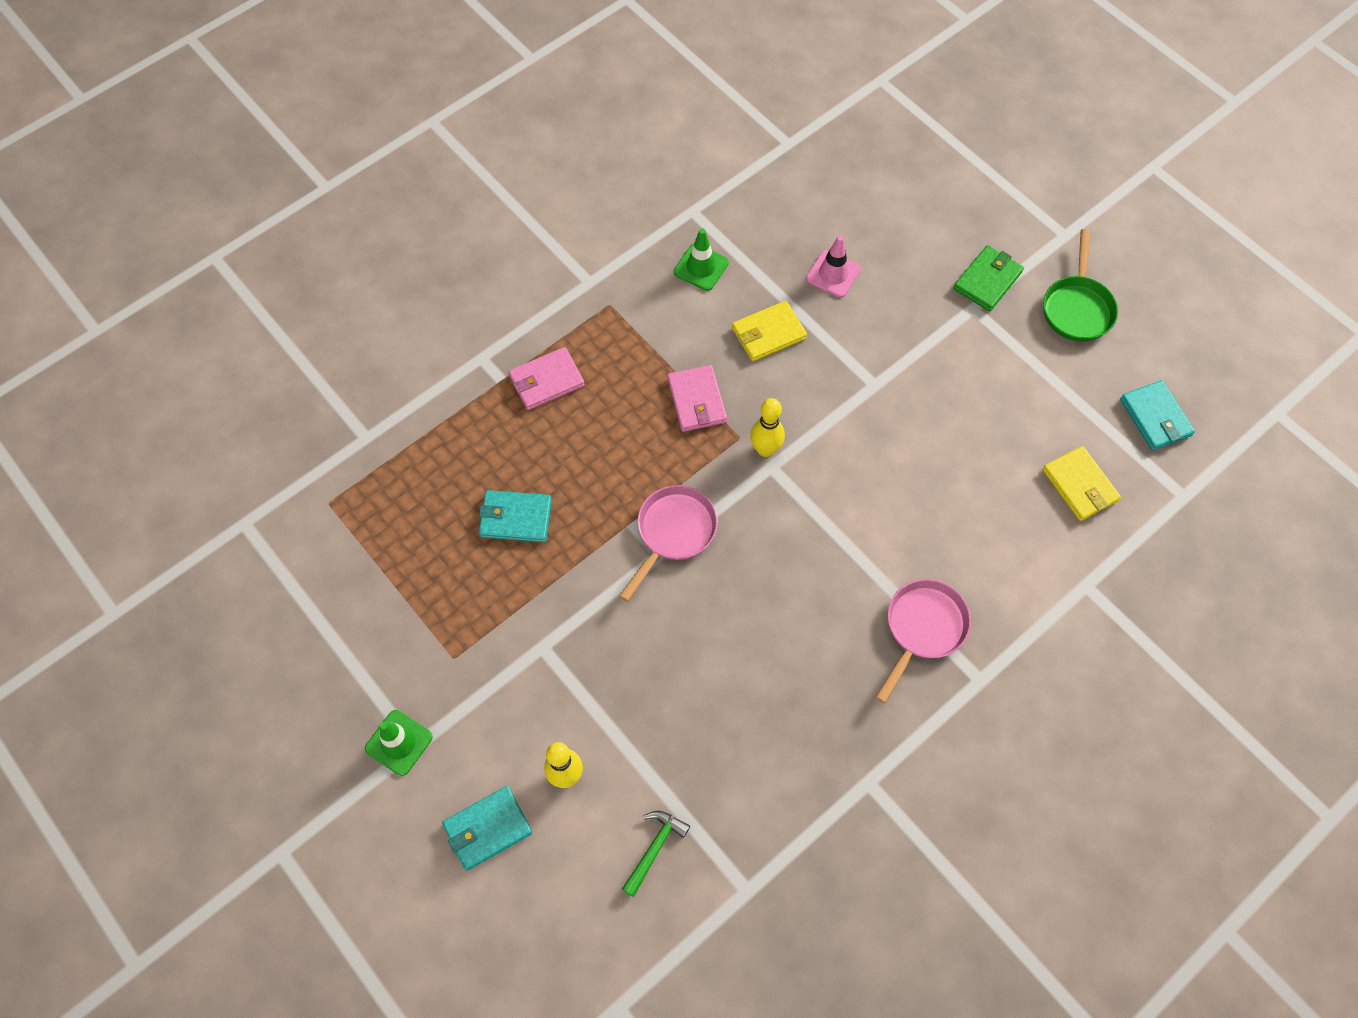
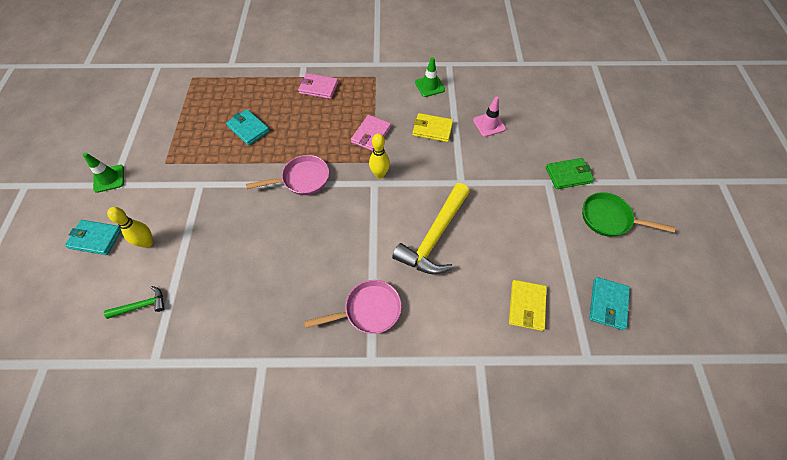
camera: 40 degrees right, 5 degrees down
green pan [1043,229,1118,342] -> green pan turned 60 degrees clockwise [582,192,675,237]
none -> yellow hammer [392,183,470,275]

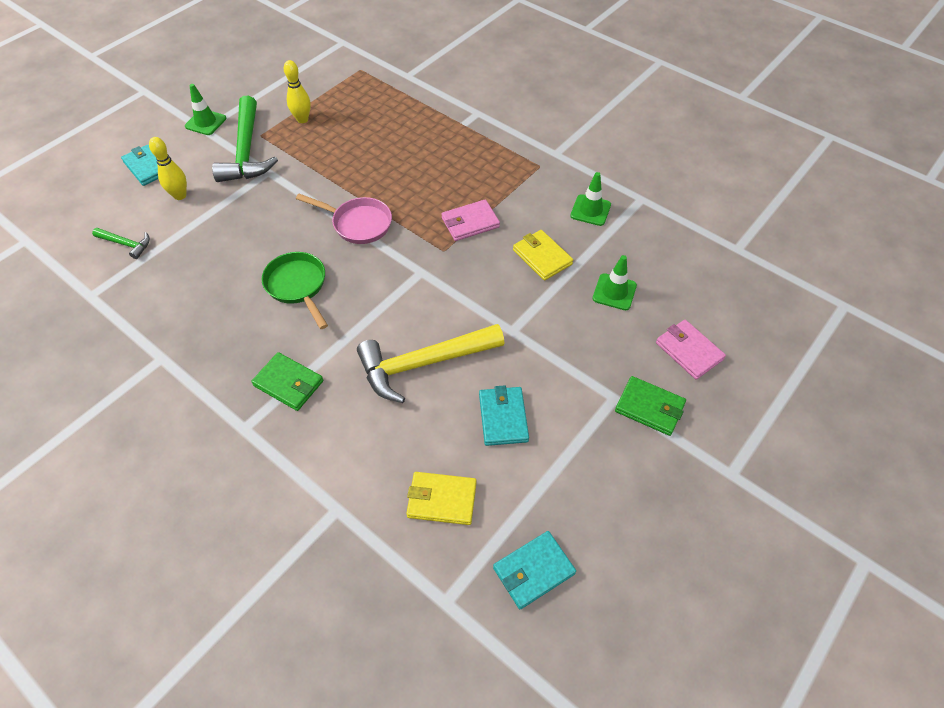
camera: 40 degrees right, 5 degrees down
turquoise wallet [226,109,270,145] -> turquoise wallet moved to [479,385,529,446]
pink wallet [298,73,338,99] -> pink wallet moved to [656,320,726,380]
pink pan [304,280,401,334] -> green wallet [251,352,323,411]
yellow bowling pin [369,133,390,178] -> yellow bowling pin moved to [284,60,311,123]
pink traffic cone [473,97,506,137] -> green traffic cone [593,255,637,310]
yellow wallet [509,280,547,331] -> yellow wallet turned 45 degrees clockwise [406,472,476,525]
green pan [582,192,675,237] -> green pan moved to [262,252,328,329]
none -> green hammer [212,95,278,182]

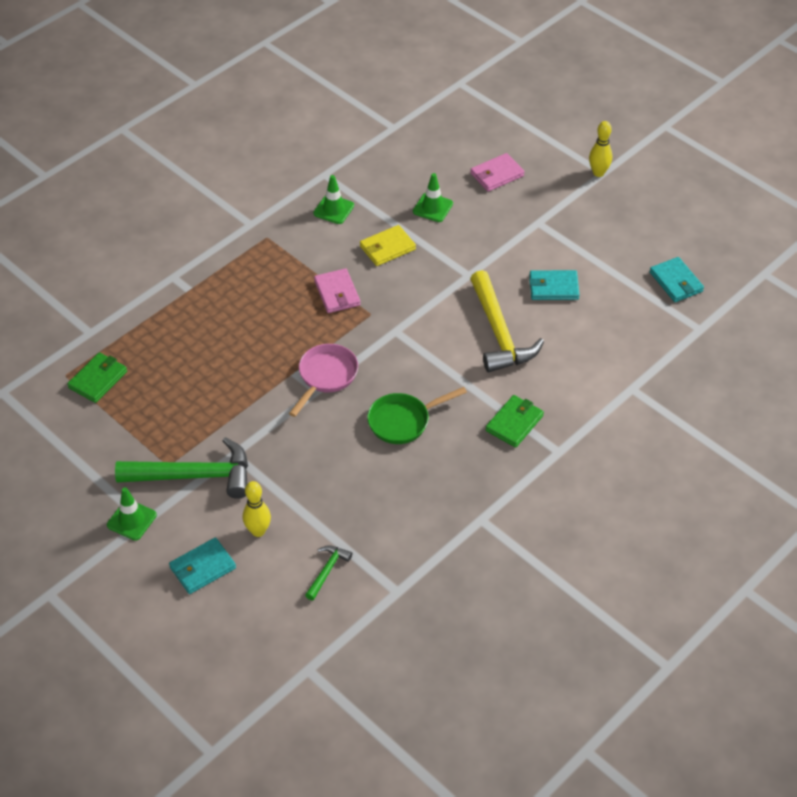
camera: 85 degrees left, 5 degrees down
yellow bowling pin [284,60,311,123] -> yellow bowling pin moved to [589,121,612,177]
yellow wallet [406,472,476,525] -> none
green wallet [615,376,686,436] -> green wallet moved to [67,352,127,403]

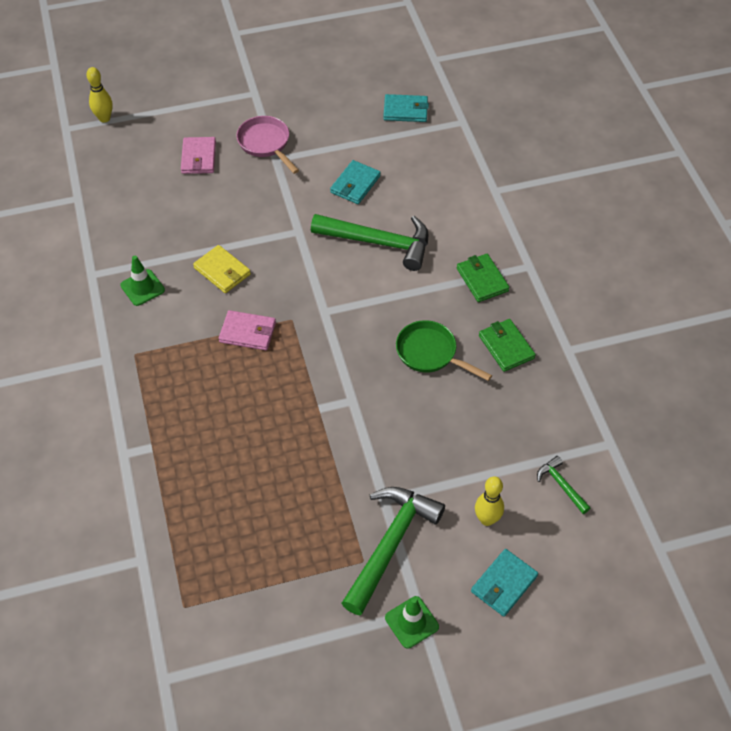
camera: 60 degrees left, 5 degrees up
green wallet [67,352,127,403] -> green wallet moved to [479,319,536,372]
turquoise wallet [169,538,236,594] -> turquoise wallet turned 45 degrees clockwise [471,549,538,617]
pink pan [289,344,358,417] -> pink pan moved to [236,116,299,174]
yellow wallet [360,225,416,266] -> yellow wallet turned 45 degrees counterclockwise [193,245,251,293]
green pan [367,387,467,444] -> green pan turned 120 degrees clockwise [396,320,492,381]
green traffic cone [413,173,453,222] -> none
yellow hammer [470,270,544,372] -> green hammer [311,214,428,271]
yellow bowling pin [589,121,612,177] -> yellow bowling pin moved to [86,67,113,123]

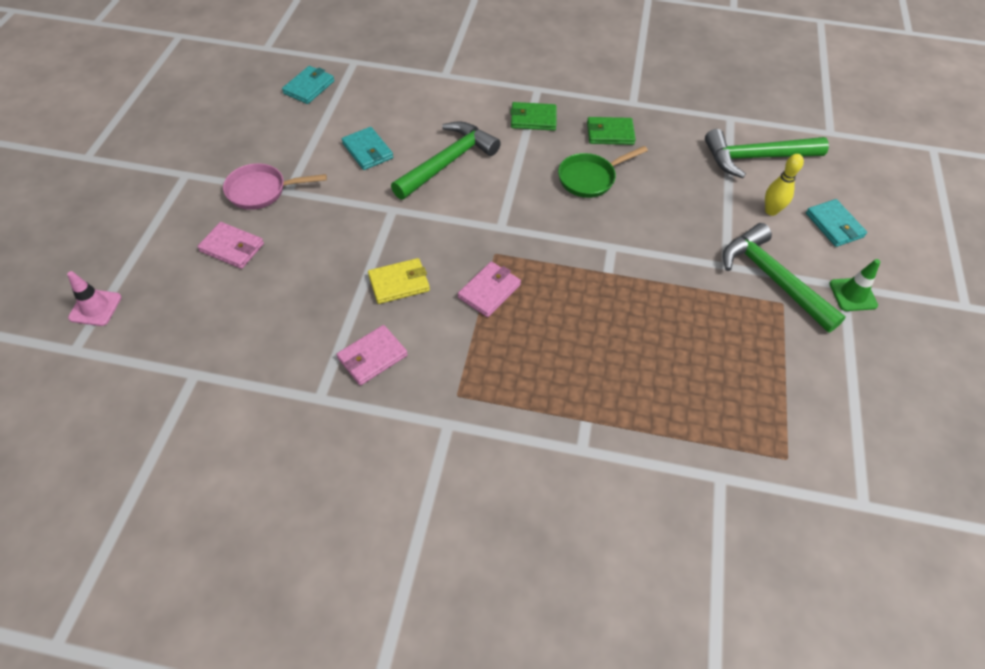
camera: 65 degrees left, 0 degrees up
yellow bowling pin [86,67,113,123] -> pink traffic cone [67,271,122,326]
green traffic cone [120,256,165,306] -> pink wallet [336,325,408,385]
green hammer [537,456,591,514] -> green hammer [705,129,829,178], size x2.13

